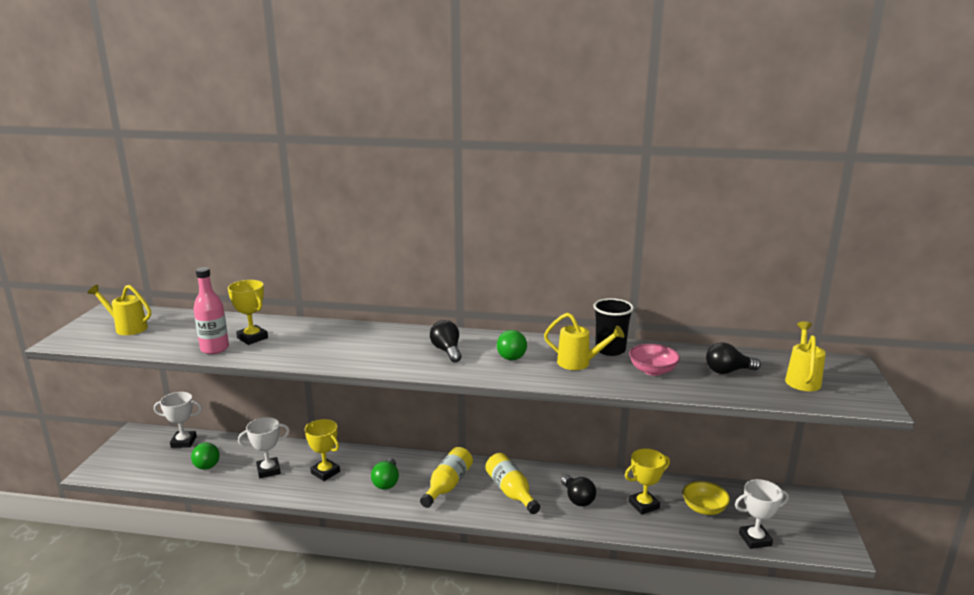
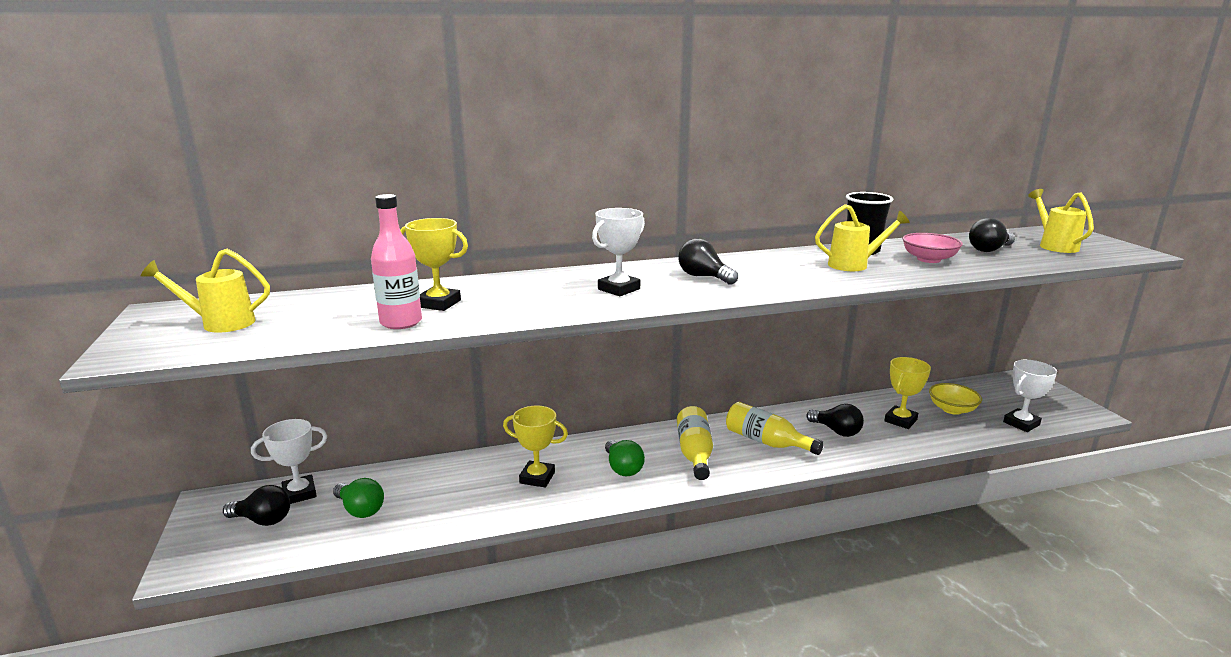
camera: 25 degrees left, 0 degrees up
white trophy [238,417,290,478] -> white trophy moved to [592,208,645,296]
green light bulb [497,330,527,360] -> none
none -> black light bulb [223,485,290,526]

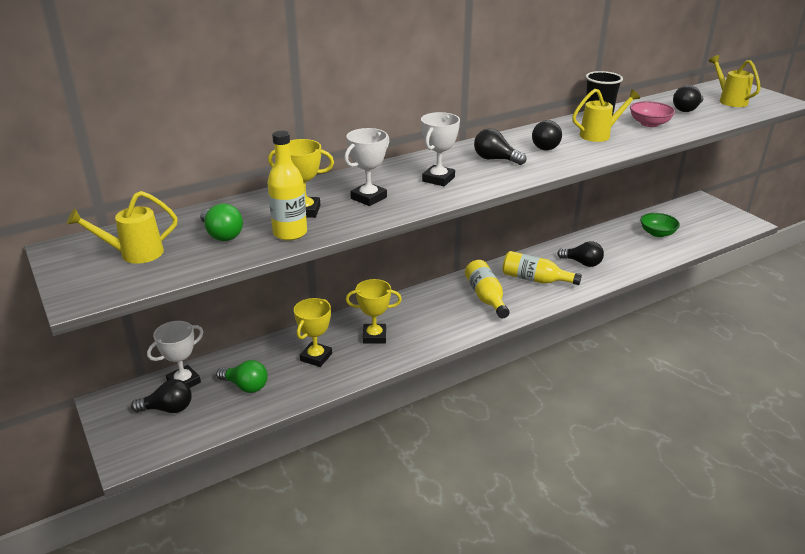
camera: 15 degrees left, 10 degrees up
pink bottle [371,194,422,329] -> yellow bottle [267,131,307,241]
green light bulb [605,440,645,476] -> green light bulb moved to [200,204,243,241]
yellow trophy [884,357,931,429] -> yellow trophy moved to [294,298,332,367]
yellow bowl [929,383,982,415] -> green bowl [640,213,680,237]
white trophy [1003,360,1057,432] -> white trophy moved to [344,128,389,206]
none -> black light bulb [532,120,562,150]

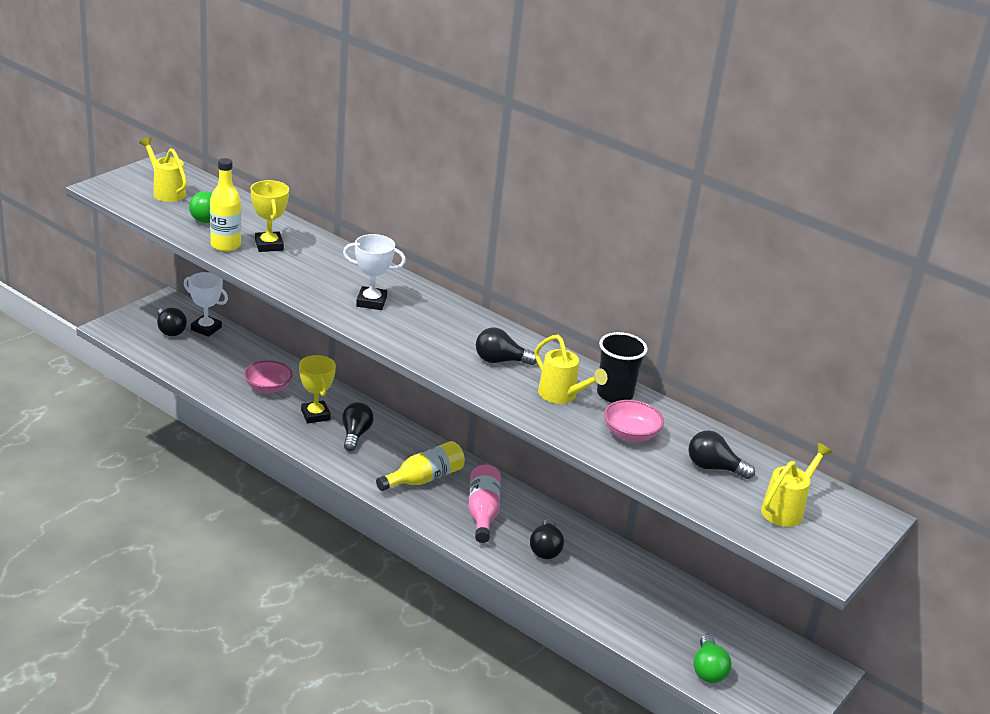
camera: 65 degrees right, 0 degrees up
green light bulb [216,360,268,393] -> green light bulb moved to [693,635,732,683]
yellow trophy [294,298,332,367] -> pink bowl [244,360,293,393]
white trophy [344,128,389,206] -> none
black light bulb [474,129,526,165] -> black light bulb moved to [342,402,374,451]
yellow bottle [502,251,582,285] -> pink bottle [468,465,501,543]
green bowl [640,213,680,237] -> none

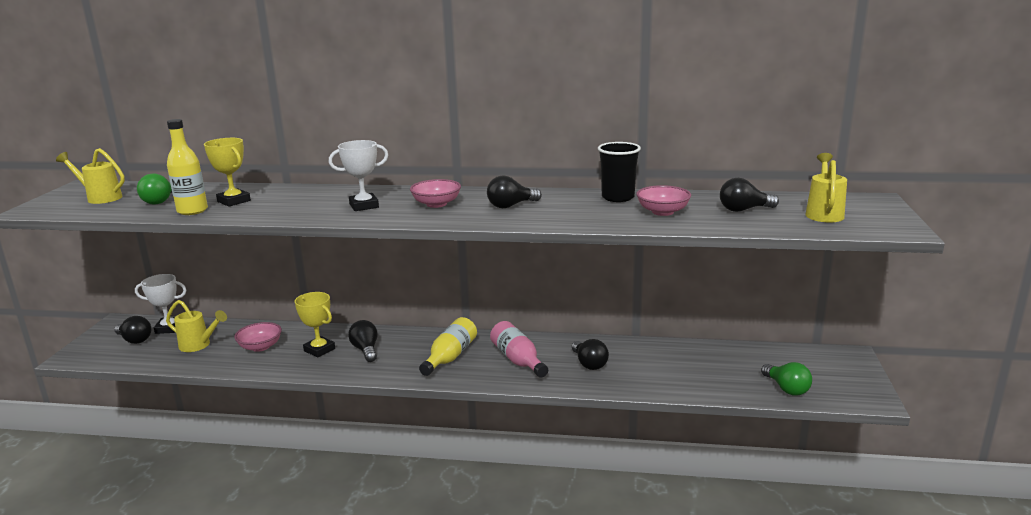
camera: 25 degrees left, 10 degrees down
yellow watering can [535,335,607,404] -> yellow watering can moved to [166,300,227,352]
none -> pink bowl [410,179,461,208]

